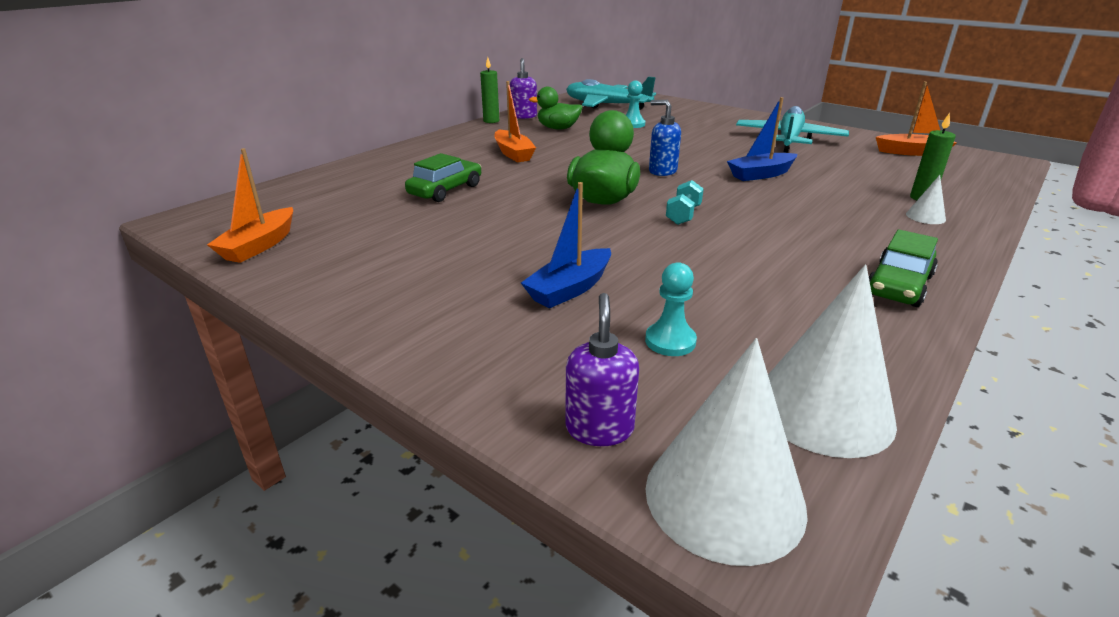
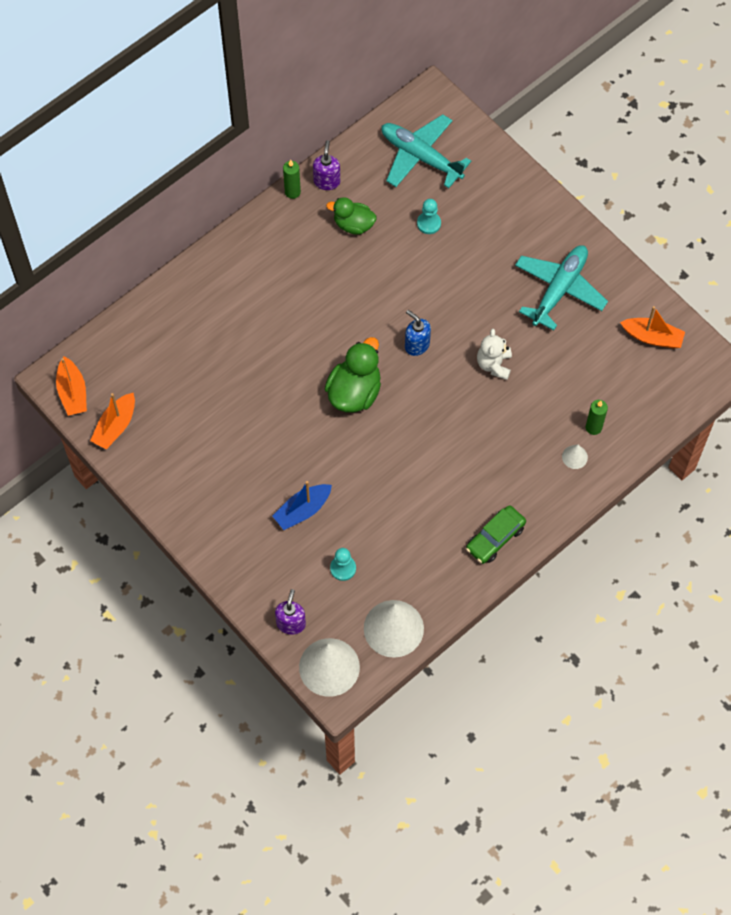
camera: 10 degrees right, 35 degrees up
green car [405,153,481,202] -> none
orange boat [495,81,536,162] -> orange boat moved to [56,357,87,416]
turquoise dumbbell [666,180,704,225] -> none
blue boat [727,97,797,181] -> white teddy bear [477,329,512,380]

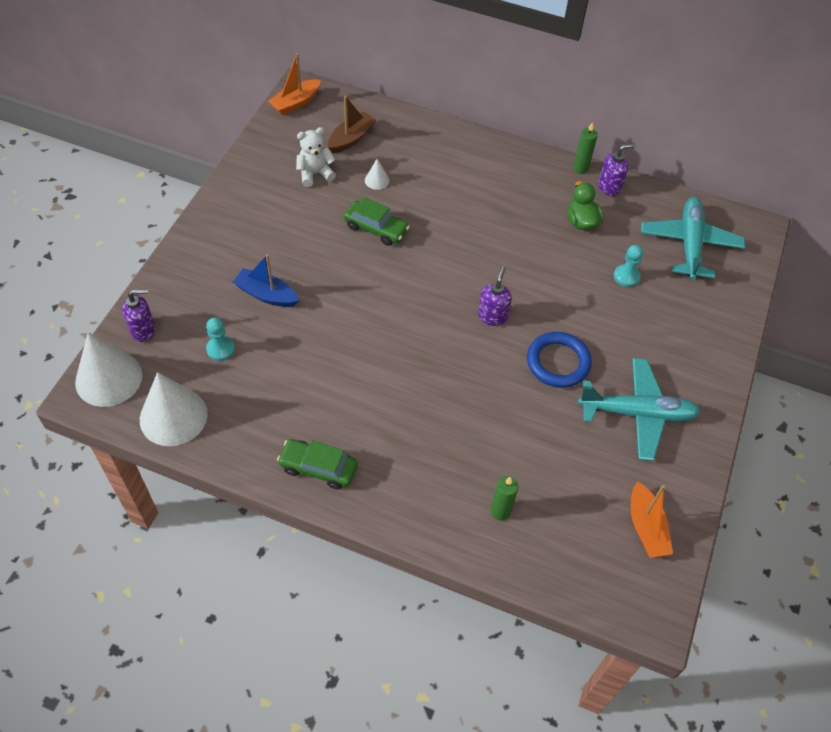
camera: 60 degrees right, 10 degrees down
orange boat [90,393,135,449] -> none
green duck [325,337,381,413] -> none
blue soap dispenser [405,310,431,356] -> purple soap dispenser [478,266,512,326]
white teddy bear [477,329,512,380] -> white teddy bear moved to [296,127,336,187]
white cone [562,445,588,469] -> white cone moved to [365,159,389,190]
none -> brown boat [328,96,377,153]
none -> green car [344,197,410,246]
none -> blue ring [527,332,592,388]

